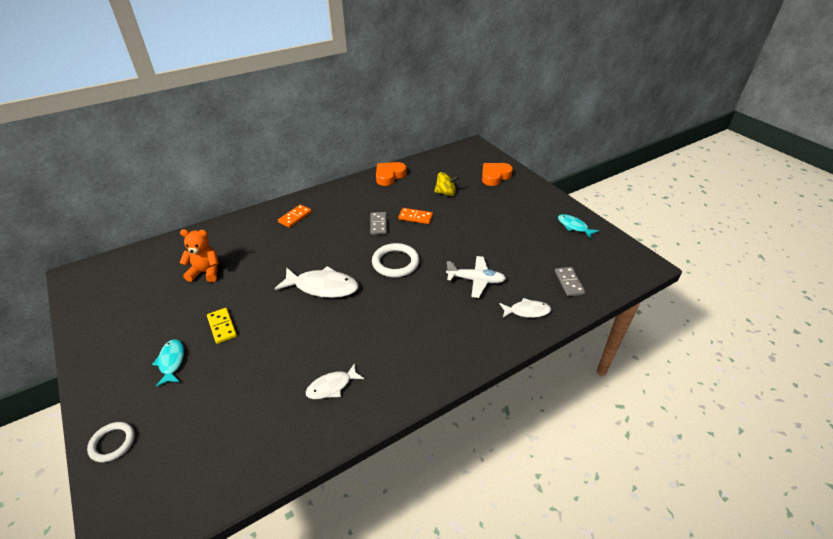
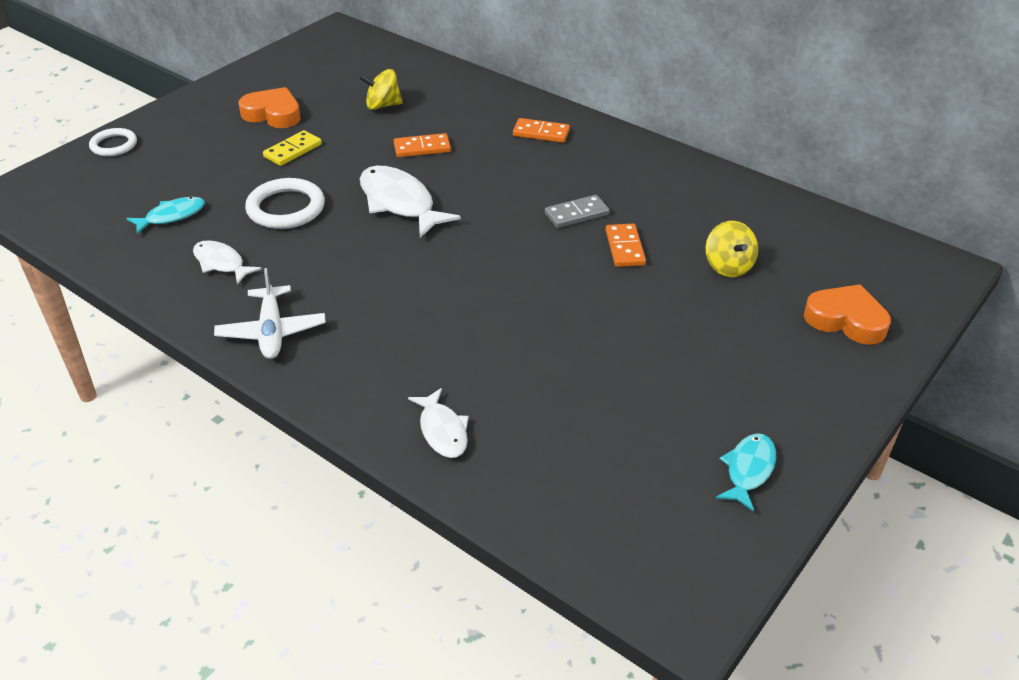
camera: 70 degrees right, 0 degrees up
turquoise fish [152,339,184,387] -> turquoise fish moved to [126,197,205,234]
orange teddy bear [180,229,219,282] -> yellow spinning top [359,69,403,110]
white fish [274,266,359,298] -> white fish turned 150 degrees clockwise [360,166,461,238]
white ring [372,243,419,277] -> white ring moved to [245,178,325,229]
orange heart [376,162,407,186] -> orange heart moved to [239,87,301,128]
white plane [446,256,506,298] -> white plane moved to [214,268,326,359]
grey domino [555,267,586,296] -> none
none -> orange domino [394,133,451,157]

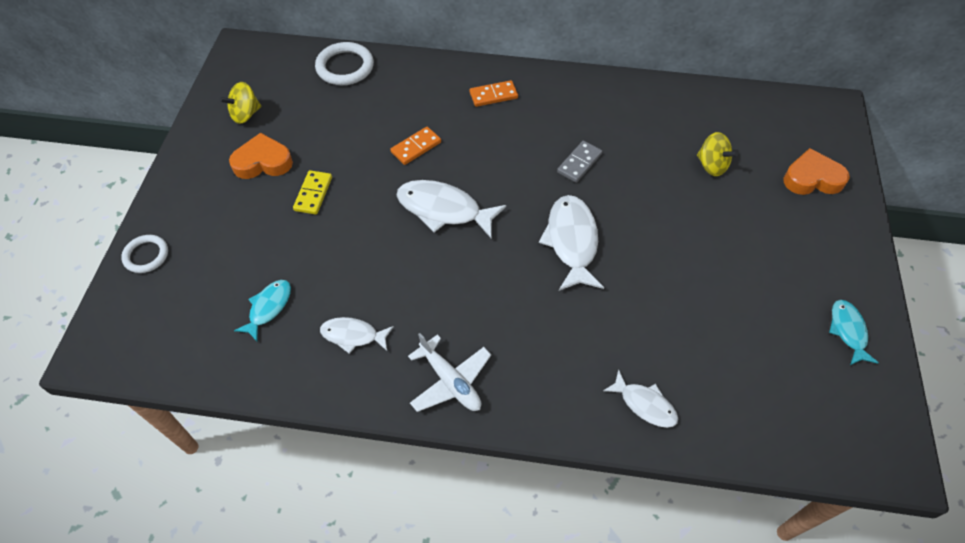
camera: 30 degrees left, 15 degrees up
white ring [245,178,325,229] -> white ring moved to [315,42,374,85]
yellow spinning top [359,69,403,110] -> yellow spinning top moved to [219,82,261,124]
orange domino [606,224,646,267] -> none
none -> white fish [539,195,604,291]

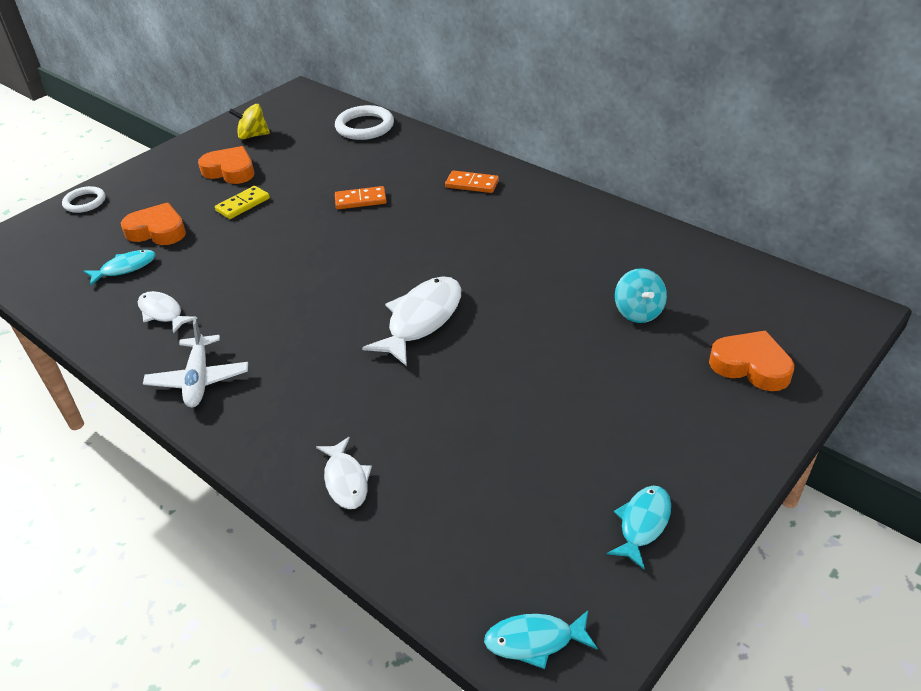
camera: 35 degrees right, 15 degrees down
white fish [396,180,506,238] -> none
grey domino [557,141,602,183] -> none
yellow spinning top [697,132,738,176] -> turquoise spinning top [615,268,667,323]
none -> orange heart [121,203,186,245]
none -> turquoise fish [484,610,598,669]

